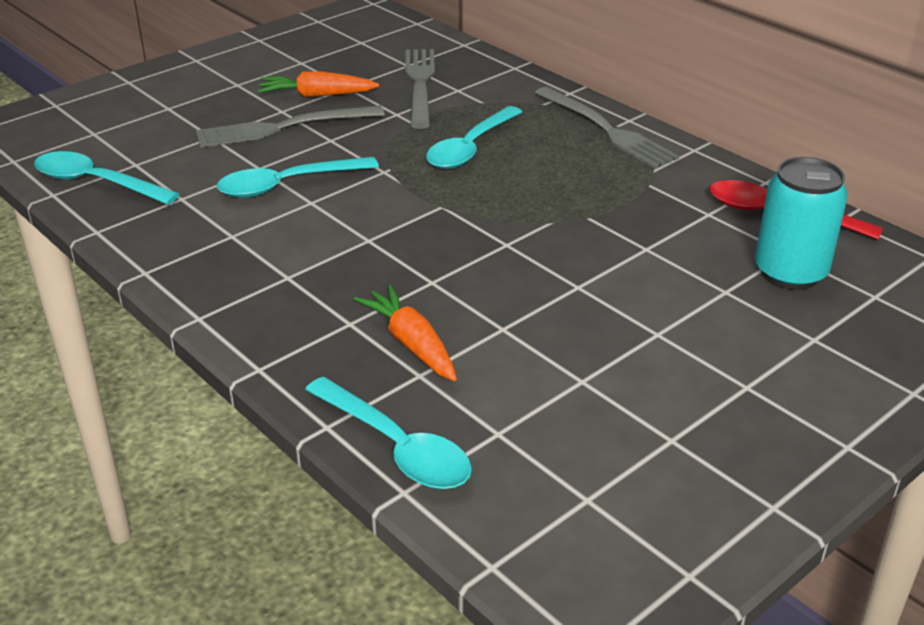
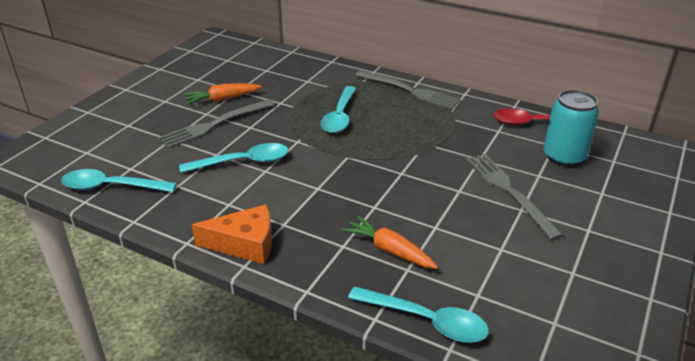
camera: 20 degrees left, 0 degrees up
turquoise spoon [217,157,379,198] -> turquoise spoon turned 150 degrees counterclockwise [179,143,288,173]
grey fork [405,49,435,129] -> grey fork moved to [466,154,564,240]
none -> orange cheese [192,205,272,264]

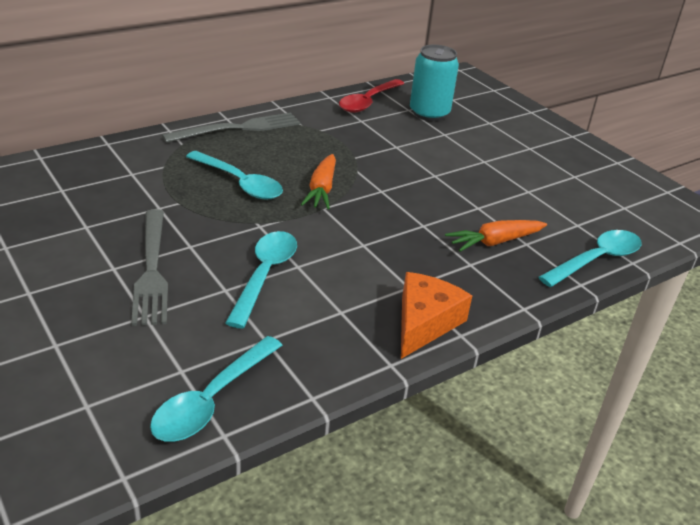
camera: 65 degrees left, 0 degrees up
orange carrot [183,83,262,105] -> orange carrot moved to [301,154,336,209]
grey fork [466,154,564,240] -> none

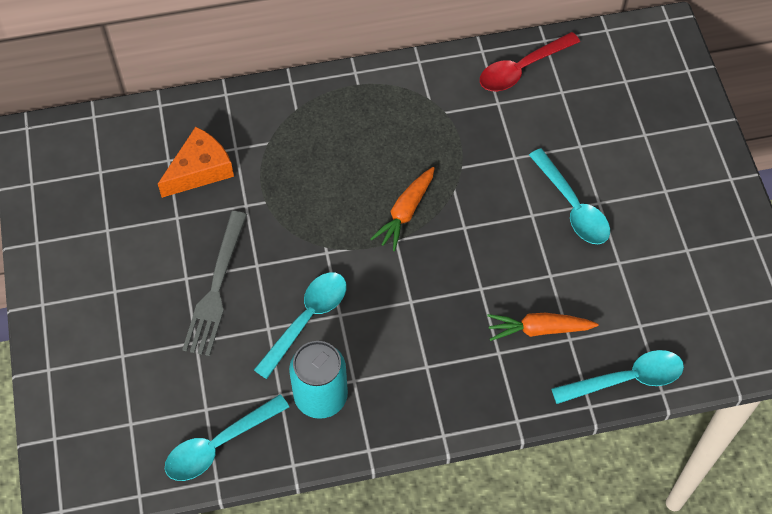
camera: 25 degrees right, 25 degrees up
grey fork [162,113,301,143] -> none
turquoise spoon [186,151,283,200] -> turquoise spoon moved to [529,148,610,244]
orange cheese [401,272,472,359] -> orange cheese moved to [158,127,234,198]
turquoise can [410,45,459,121] -> turquoise can moved to [289,341,348,419]

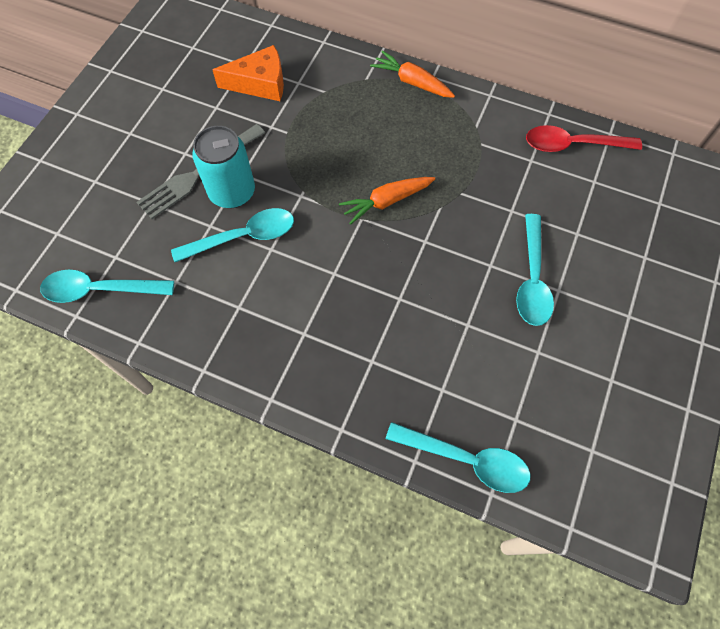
camera: 35 degrees right, 5 degrees up
turquoise can [289,341,348,419] -> turquoise can moved to [192,126,255,208]
orange carrot [487,313,598,341] -> orange carrot moved to [370,50,455,98]

